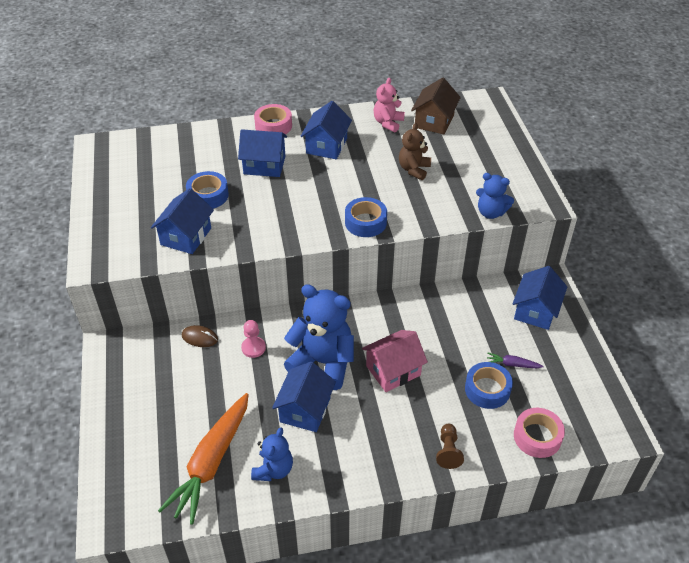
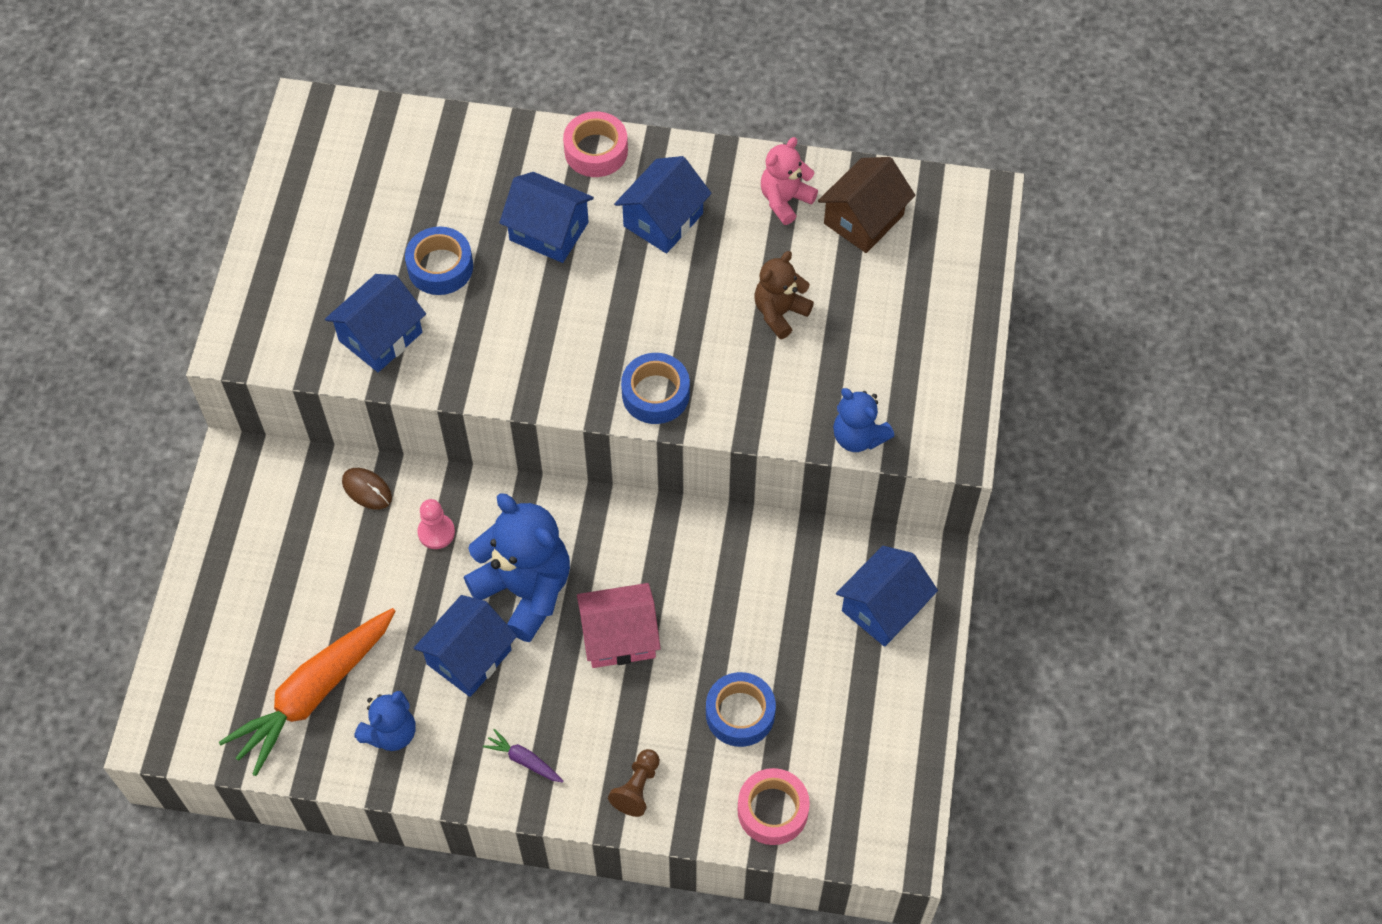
camera: 20 degrees right, 15 degrees up
purple carrot [487,352,544,368] -> purple carrot moved to [483,729,564,783]

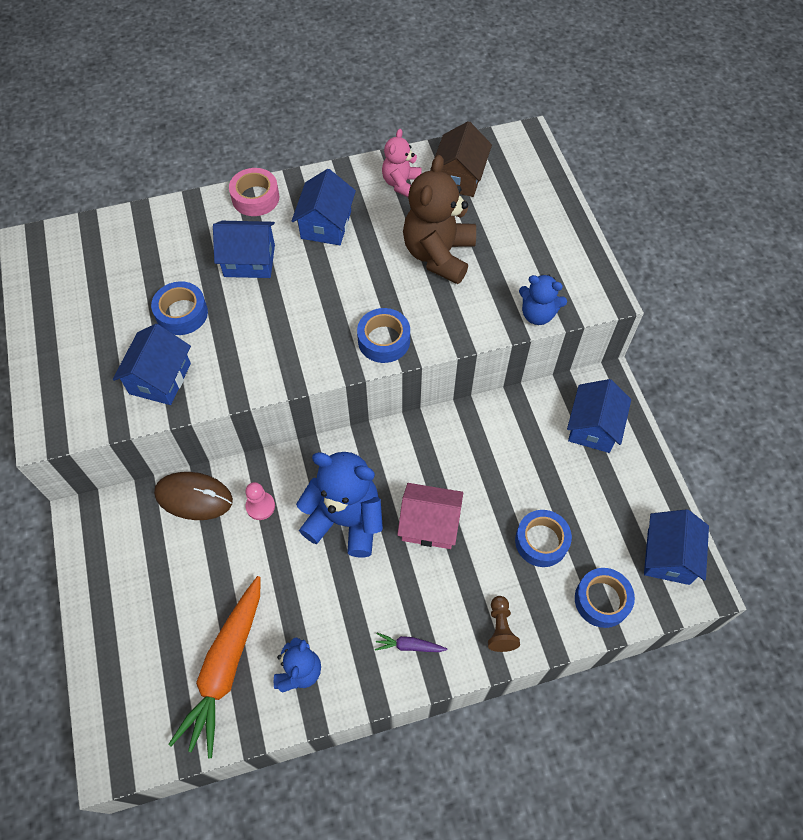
camera: 25 degrees left, 0 degrees up
brown mouse [342,468,392,509] -> brown mouse [154,472,233,520], size x1.73
blue house [414,595,517,697] -> blue house moved to [644,509,709,585]
pink house [577,583,661,668] -> pink house turned 45 degrees clockwise [397,483,463,549]
pink tape [737,768,810,845] -> blue tape [575,568,635,628]
brown teddy bear [754,251,814,339] -> brown teddy bear [403,155,476,284], size x1.77

